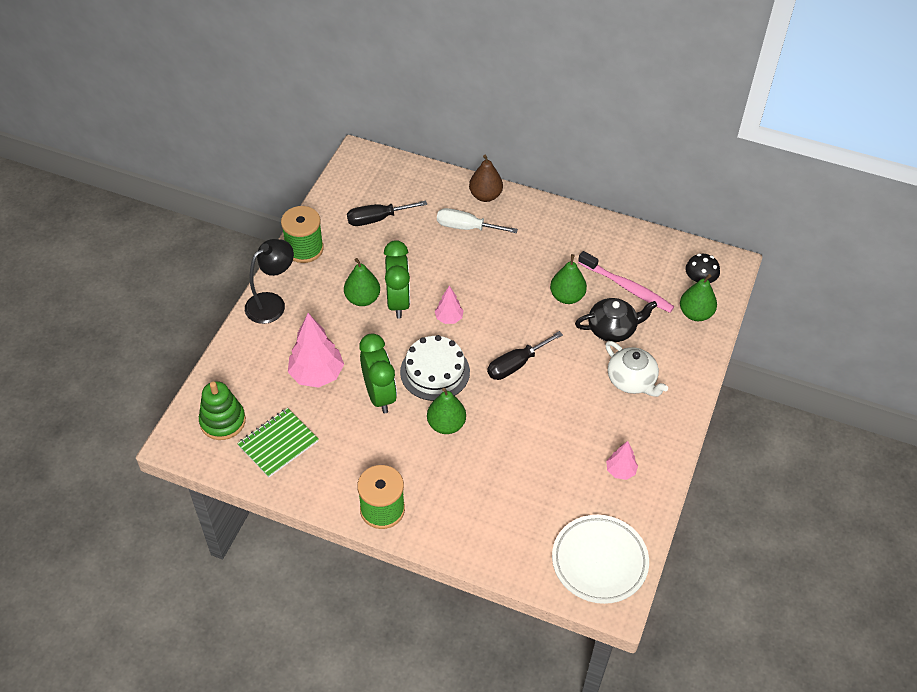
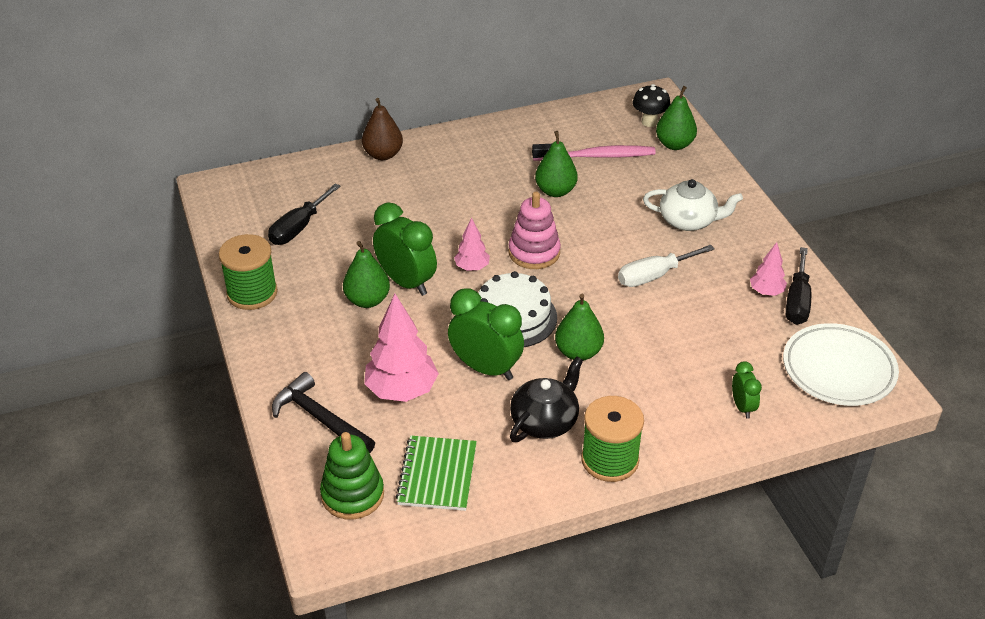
camera: 40 degrees left, 10 degrees down
black lamp [245,239,294,324] -> none
white screwdriver [437,208,518,233] -> white screwdriver moved to [618,245,715,287]
black screwdriver [487,331,563,380] -> black screwdriver moved to [786,247,811,325]
black teapot [575,298,657,342] -> black teapot moved to [510,356,583,442]
none -> black hammer [272,372,375,453]
none -> pink stacking toy [509,192,561,269]
none -> green clock [732,361,762,419]

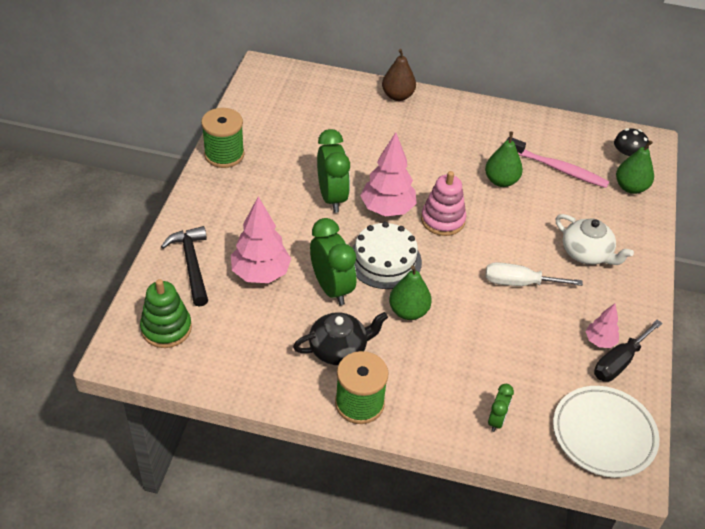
camera: 30 degrees right, 5 degrees up
black screwdriver [268,183,341,245] -> none
green pear [343,241,390,308] -> none
green notebook [396,436,477,511] -> none
pink tree [454,218,490,271] -> pink tree [360,132,417,216], size x1.86

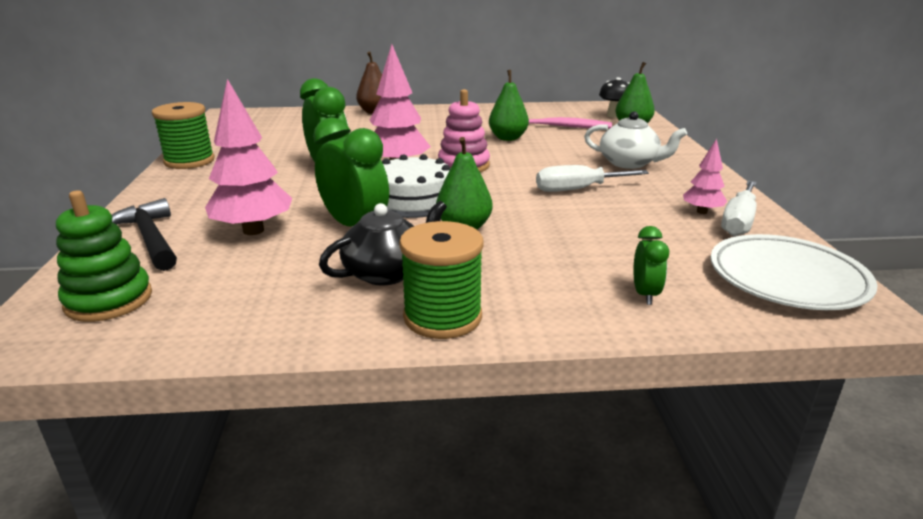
camera: 15 degrees left, 20 degrees down
black screwdriver [594,320,663,382] -> white screwdriver [721,181,757,236]

